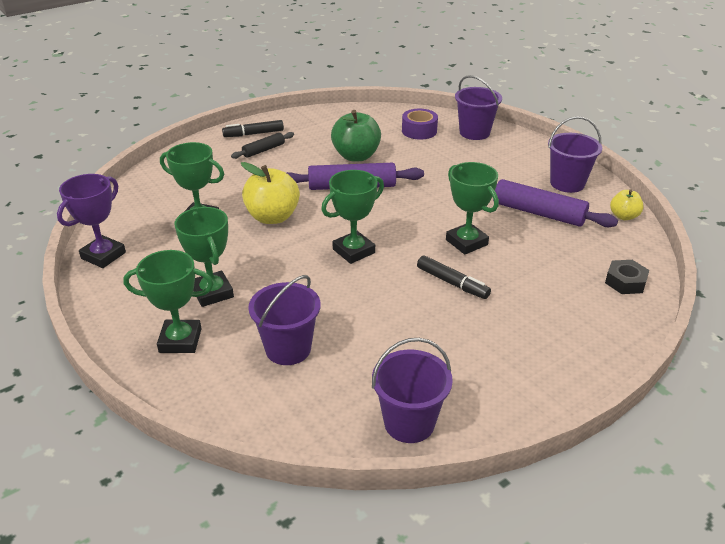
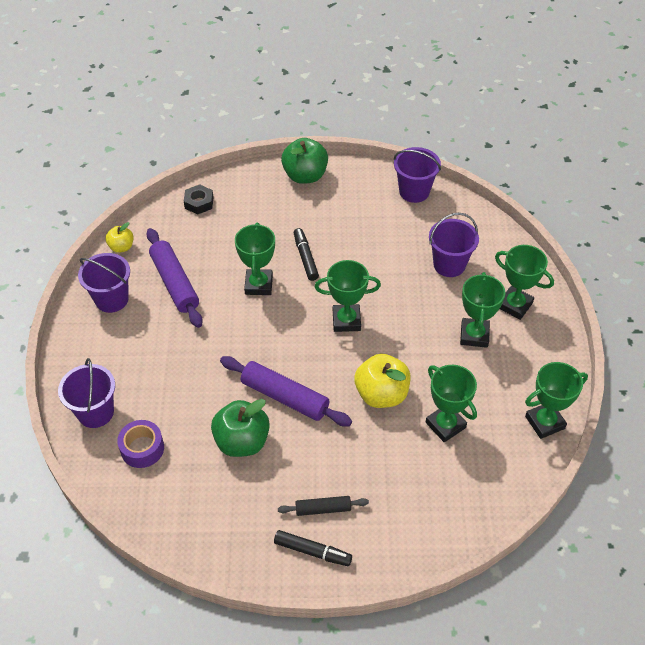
camera: 145 degrees left, 15 degrees up
purple trophy [57,174,126,268] -> green trophy [525,362,588,439]
none -> green apple [281,138,328,184]

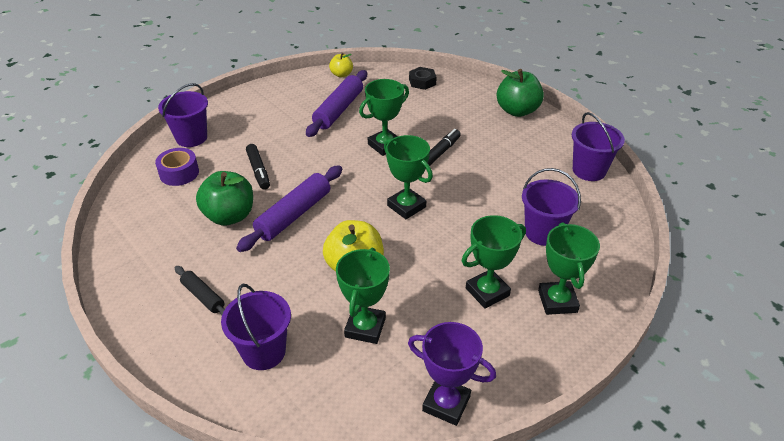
camera: 50 degrees right, 10 degrees down
purple bucket [78,253,130,313] -> purple bucket moved to [221,284,291,370]
purple rolling pin [220,356,352,426] -> purple rolling pin turned 45 degrees clockwise [236,165,342,252]
black marker [274,530,352,566] -> black marker moved to [246,144,270,190]
green trophy [525,362,588,439] -> purple trophy [408,322,496,426]

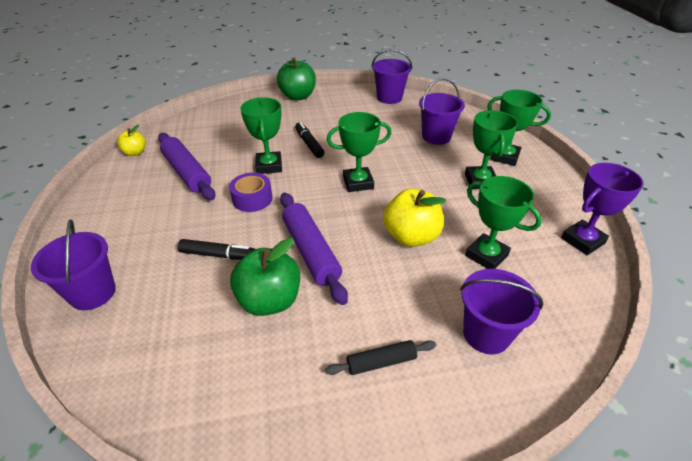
camera: 60 degrees left, 0 degrees up
purple tape [155,148,199,186] -> purple tape moved to [229,173,272,212]
black nut [409,67,437,90] -> none

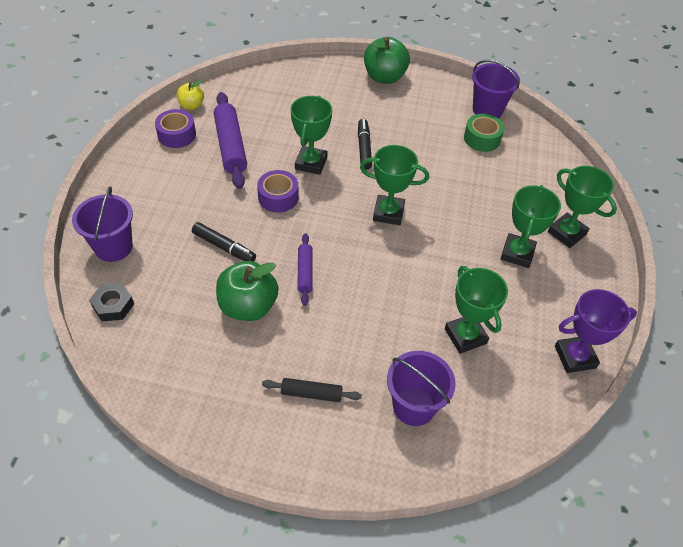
camera: 20 degrees right, 10 degrees up
purple rolling pin [280,193,348,305] -> purple rolling pin [297,233,313,306], size x0.56
yellow apple [383,188,446,247] -> none
purple bucket [419,78,465,145] -> none
none -> black nut [89,283,134,321]
none -> purple tape [155,109,196,148]
none -> green tape [464,114,504,152]

